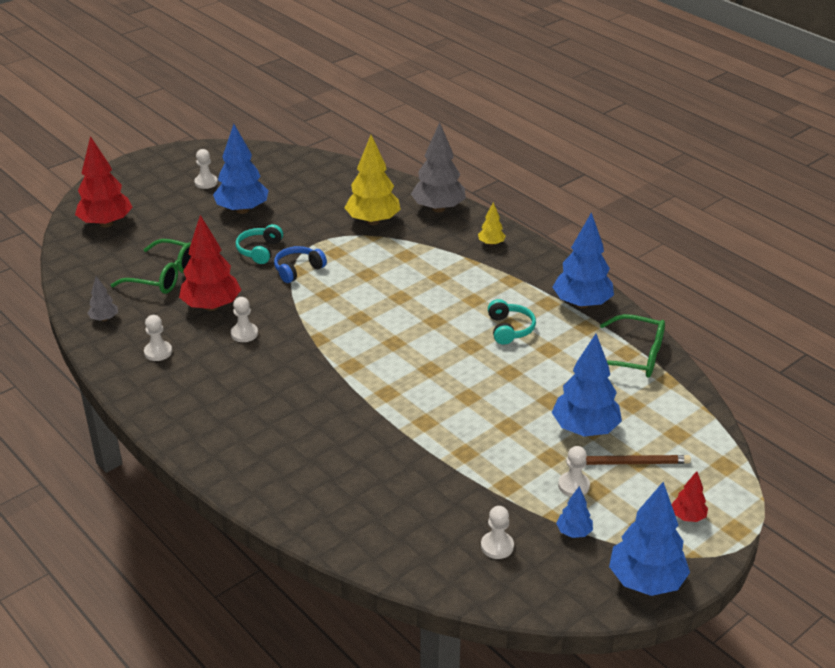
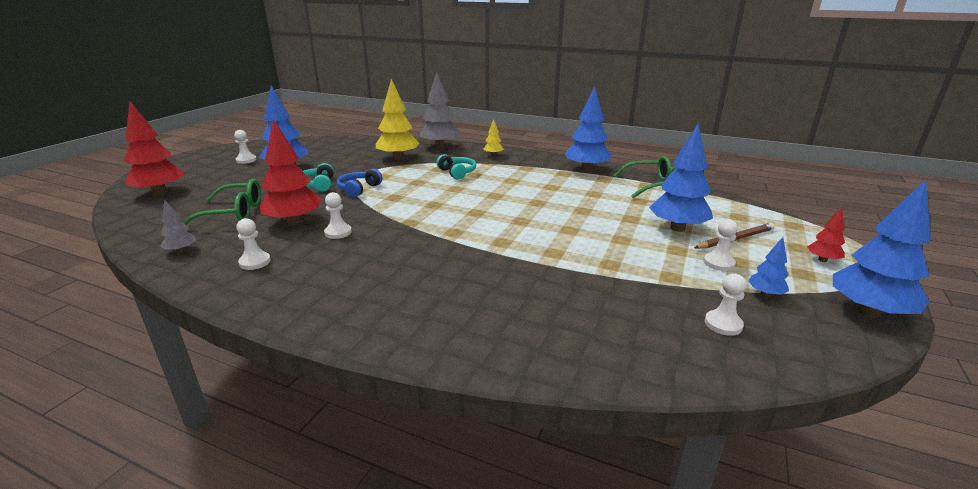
camera: 25 degrees left, 10 degrees down
turquoise headphones [488,299,536,345] -> turquoise headphones moved to [436,154,476,180]

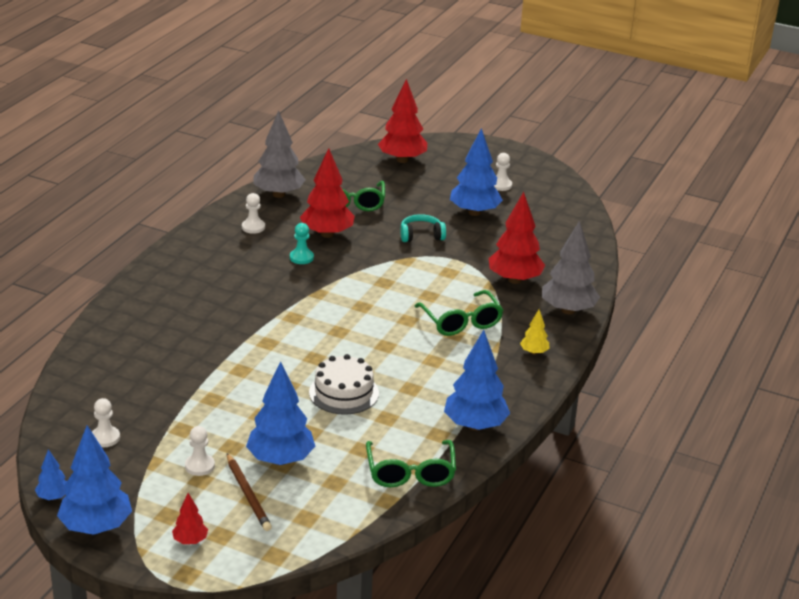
camera: 90 degrees right, 5 degrees up
grey tree [160,199,196,253] -> grey tree [253,110,306,198], size x2.06
white pawn [324,192,352,239] -> turquoise pawn [290,223,314,264]
blue headphones [337,169,382,197] -> none
yellow tree [376,79,420,160] -> red tree [489,192,545,284]
turquoise headphones [436,154,476,180] -> green glasses [415,290,503,336]
blue tree [748,237,789,297] -> blue tree moved to [35,449,67,500]
none -> white cake [309,354,379,415]

